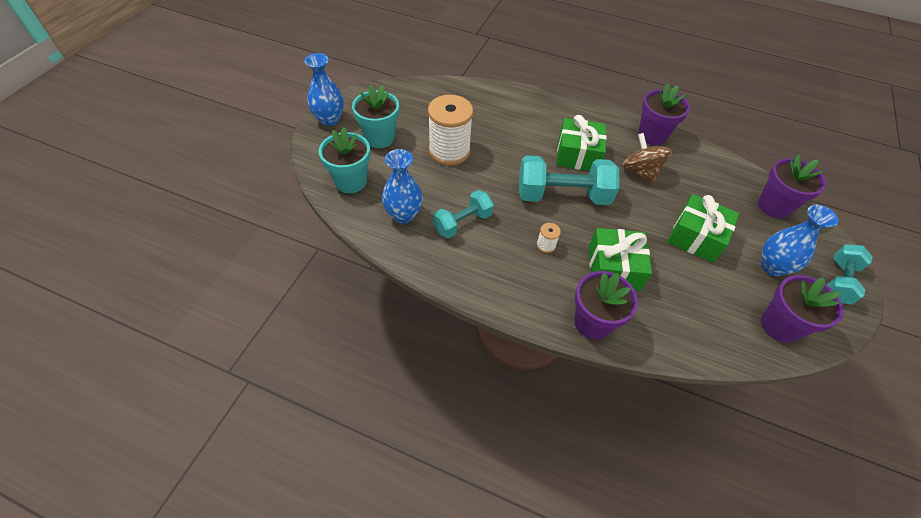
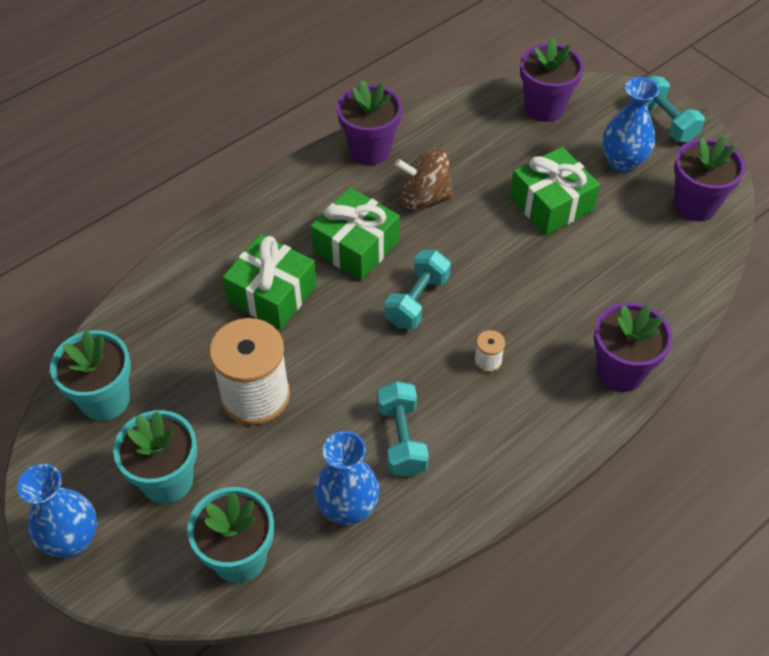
camera: 60 degrees left, 0 degrees up
turquoise dumbbell [519,155,620,205] -> turquoise dumbbell [385,250,451,329], size x0.61
green gift [589,228,652,291] -> green gift moved to [223,234,317,330]
none -> turquoise flower pot [50,330,131,421]

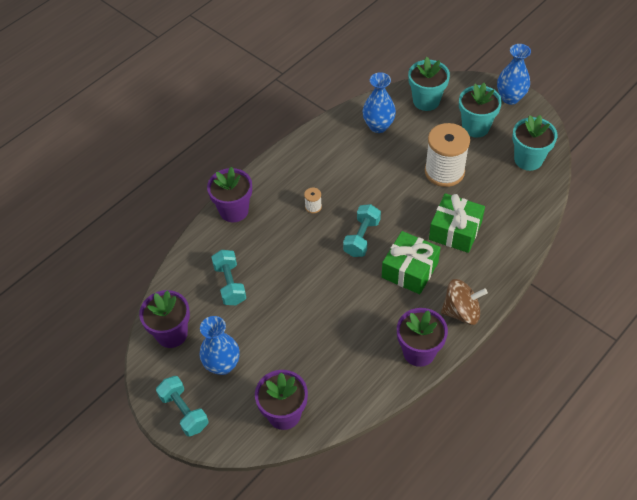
camera: 175 degrees right, 0 degrees up
turquoise dumbbell [377,381,429,477] -> turquoise dumbbell moved to [211,250,246,305]
brown spinning top [395,149,453,210] -> brown spinning top moved to [441,279,488,325]
green gift [510,147,600,235] -> none

